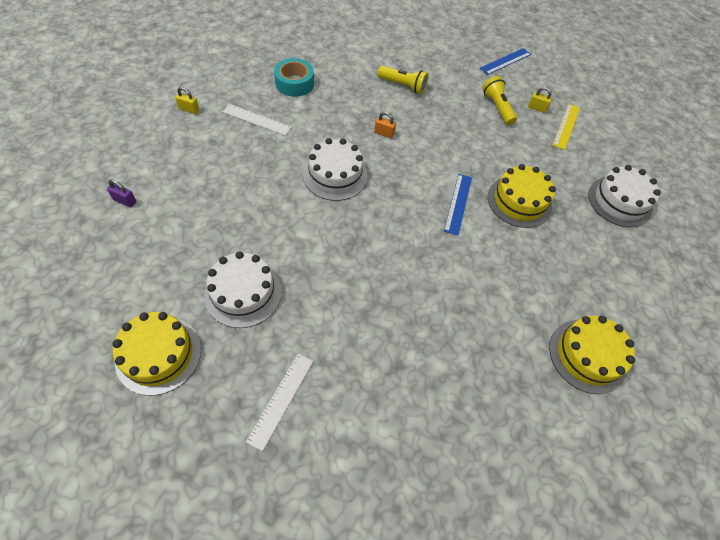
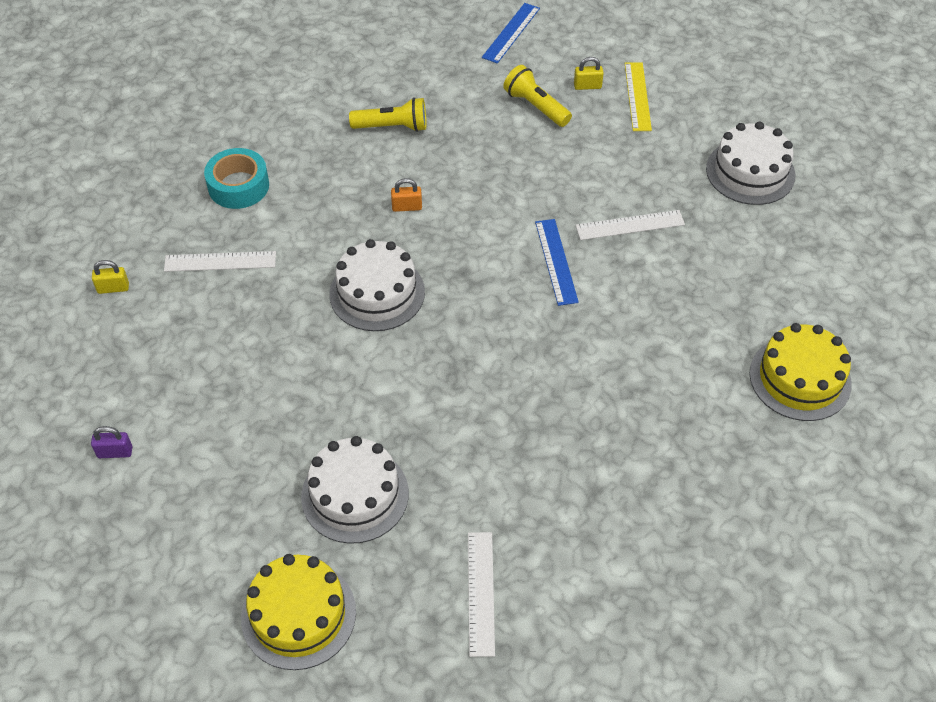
camera: 20 degrees left, 5 degrees down
yellow cake [488,164,556,228] -> white ruler [575,210,685,240]

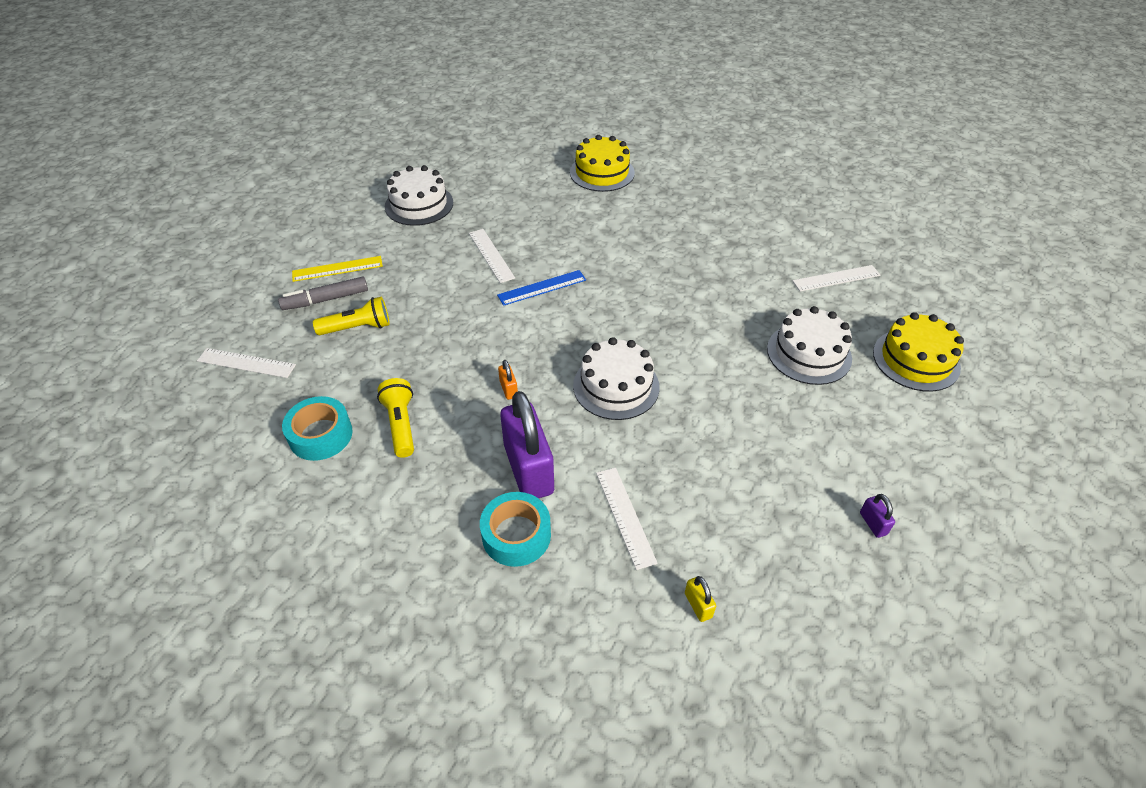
camera: 105 degrees left, 5 degrees down
blue ruler [482,3,540,64] -> white ruler [197,348,296,378]
yellow flashlight [503,65,572,127] -> yellow flashlight turned 135 degrees counterclockwise [313,297,390,335]
yellow padlock [574,57,604,90] -> grey marker [278,277,368,310]
none -> turquoise tape [282,396,353,461]
none -> purple padlock [500,391,554,498]

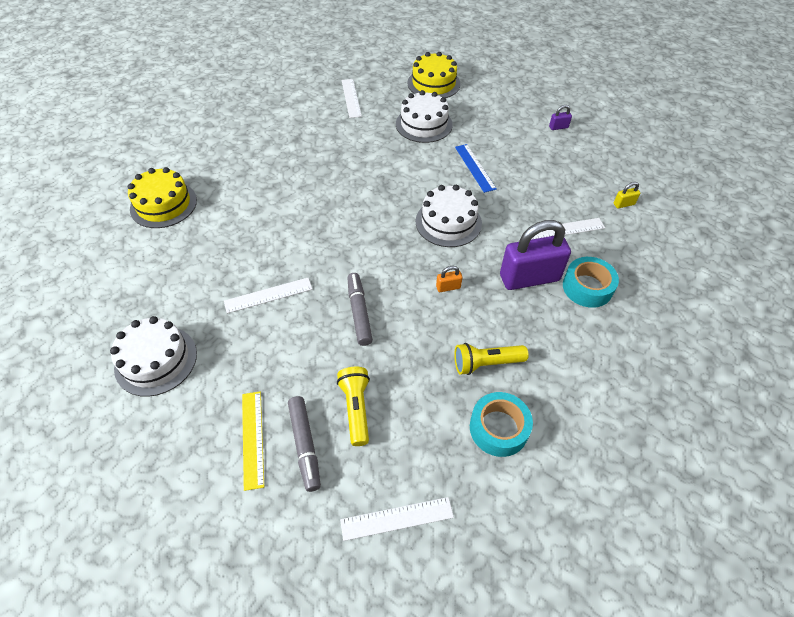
camera: 85 degrees left, 5 degrees up
white ruler [197,348,296,378] -> white ruler turned 60 degrees clockwise [340,497,454,541]
blue ruler [497,270,586,306] -> blue ruler moved to [455,144,497,193]
none -> grey marker [347,273,373,346]

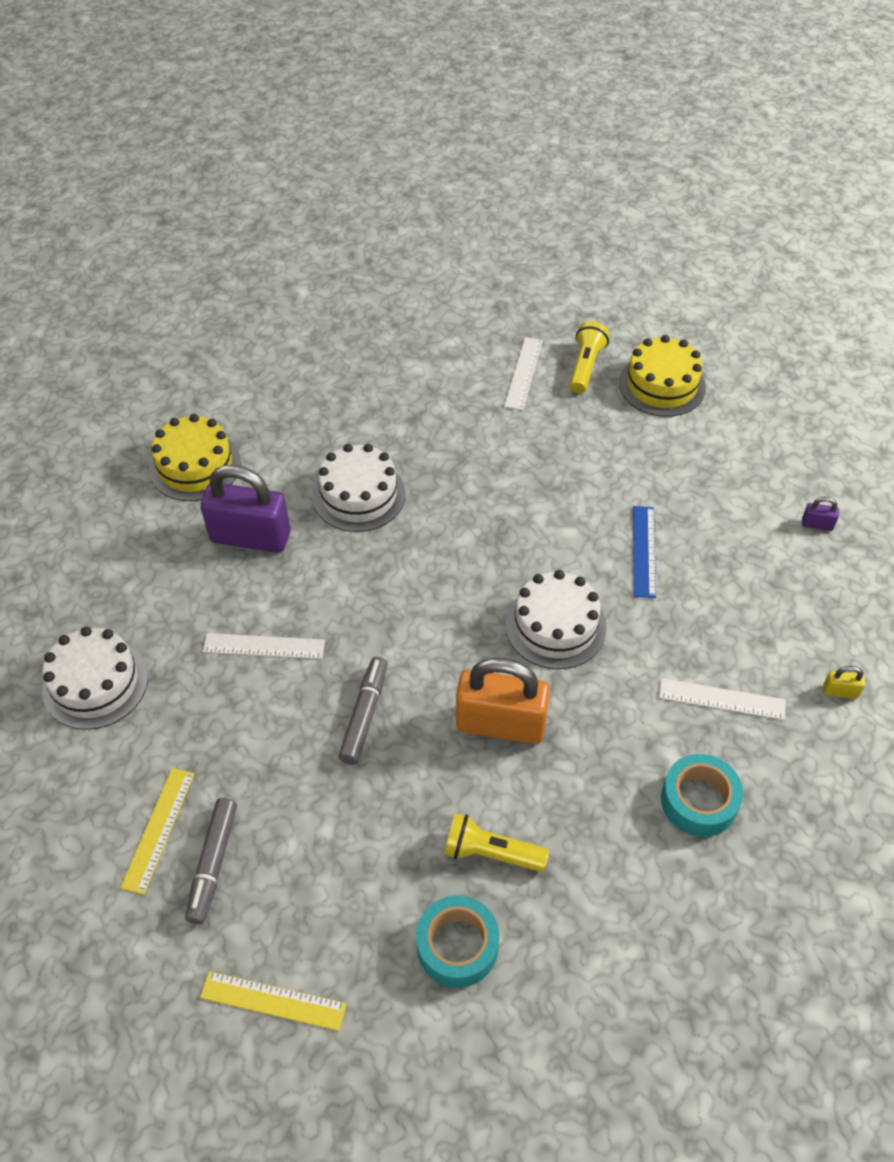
camera: 25 degrees right, 0 degrees up
yellow flashlight [337,367,370,446] -> yellow flashlight moved to [569,321,609,393]
white ruler [340,497,454,541] -> yellow ruler [200,971,347,1031]
white cake [396,90,453,143] -> white cake moved to [312,444,405,532]
orange padlock [436,266,462,292] -> orange padlock [456,658,550,744], size x2.49
purple padlock [500,220,571,290] -> purple padlock moved to [200,465,290,553]

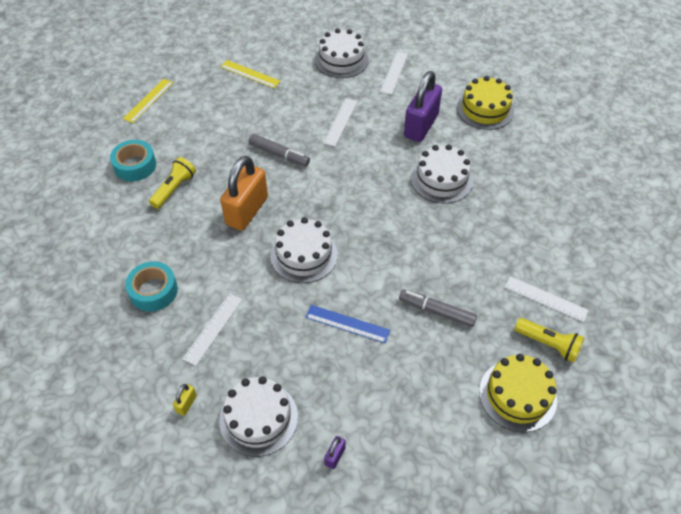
camera: 105 degrees right, 0 degrees up
grey marker [185,798,237,924] -> grey marker moved to [399,289,477,327]
none -> white cake [219,376,298,457]
none -> white ruler [380,52,408,95]

